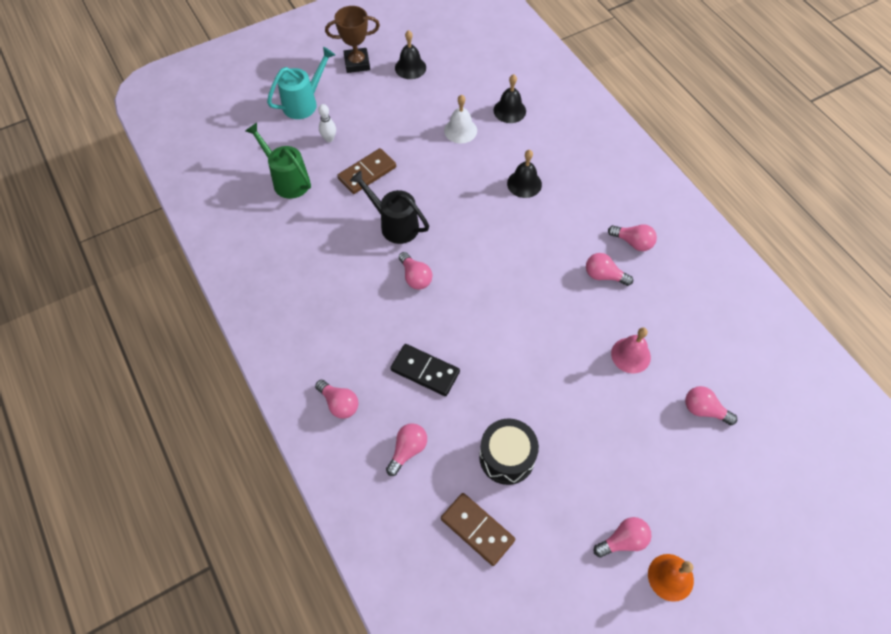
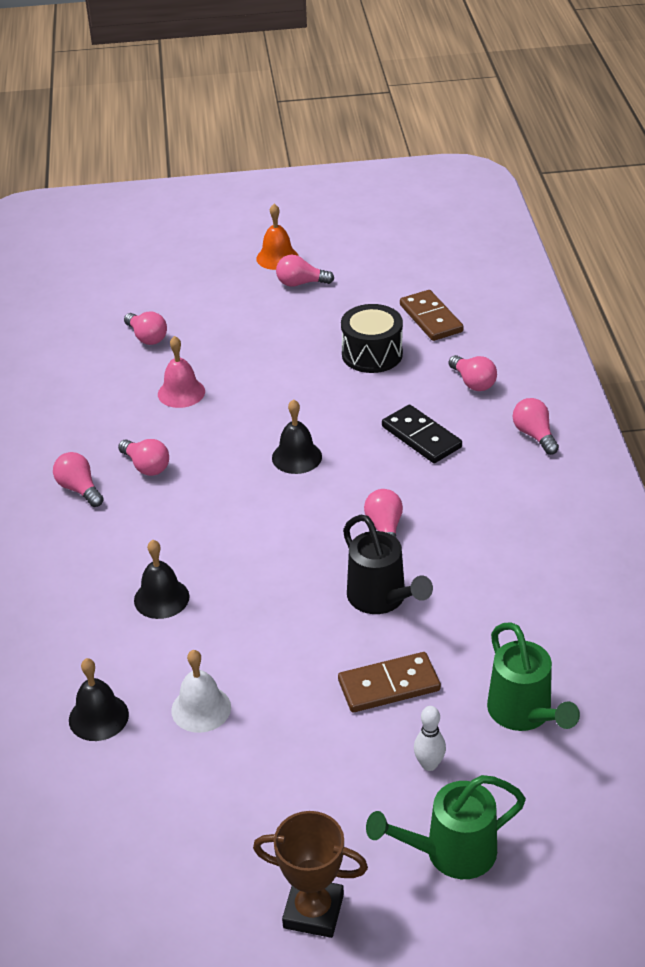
camera: 155 degrees left, 20 degrees down
turquoise watering can [267,47,335,119] -> green watering can [366,775,526,879]
pink light bulb [386,423,427,476] -> pink light bulb turned 90 degrees counterclockwise [449,355,497,391]
black bell [395,30,426,79] -> black bell moved to [272,399,322,474]

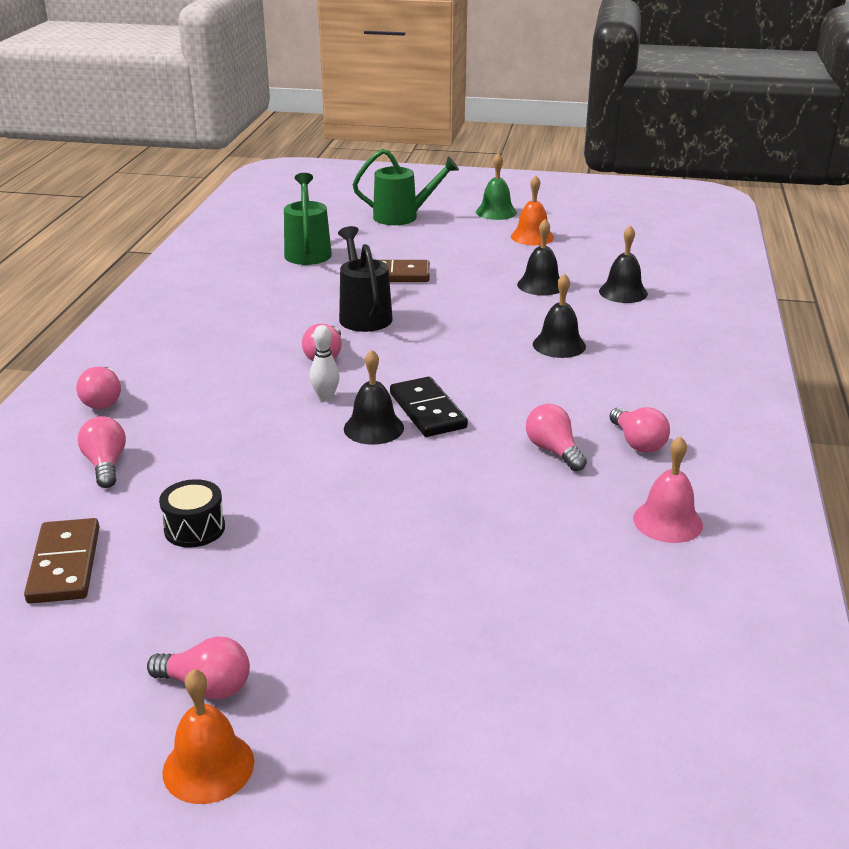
camera: 165 degrees left, 10 degrees down
pink light bulb [124,312,167,345] -> none
pink bell [158,336,205,408] -> pink bell moved to [633,436,703,543]
white bell [171,650,231,733] -> black bell [517,219,560,295]
brown trophy [253,811,368,938] -> green bell [476,153,517,220]
black drum [341,304,403,373] -> black drum [159,479,225,547], size x0.66
black domino [382,405,462,463] -> black domino moved to [390,377,468,437]
white bowling pin [414,706,446,771] -> white bowling pin moved to [310,325,340,402]
none -> orange bell [511,175,554,245]

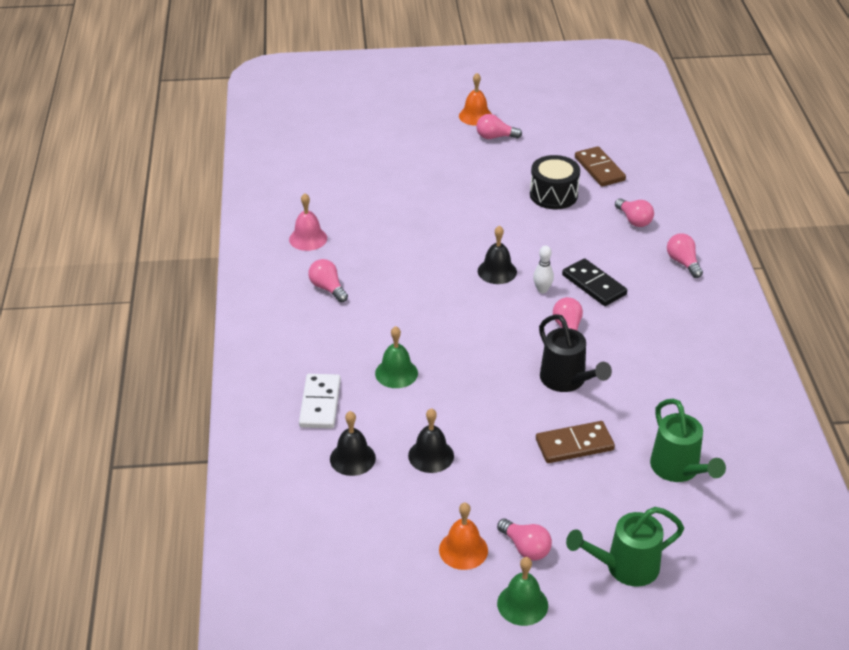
camera: 165 degrees right, 10 degrees up
black drum [159,479,225,547] -> black drum [530,155,580,209], size x1.52
black domino [390,377,468,437] -> black domino moved to [562,258,627,306]
pink light bulb [526,404,587,471] -> pink light bulb moved to [497,519,552,561]
black bell [533,273,586,358] -> green bell [375,326,418,388]
none -> white domino [299,374,341,429]

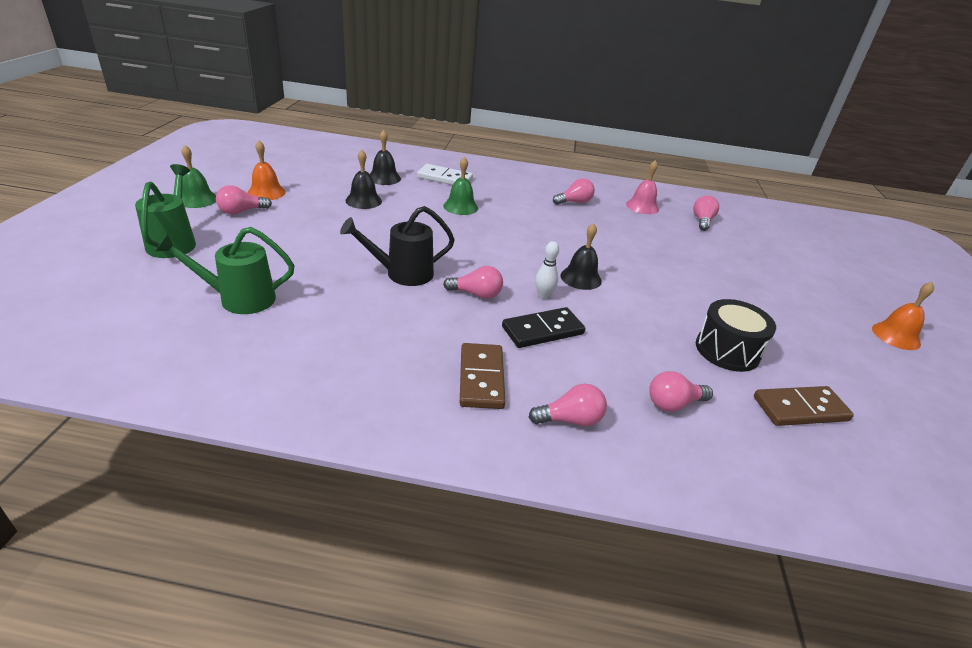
camera: 100 degrees right, 5 degrees down
pink light bulb [476,114,522,139] -> pink light bulb moved to [693,195,719,231]
brown domino [536,421,615,463] -> brown domino moved to [460,343,505,409]

